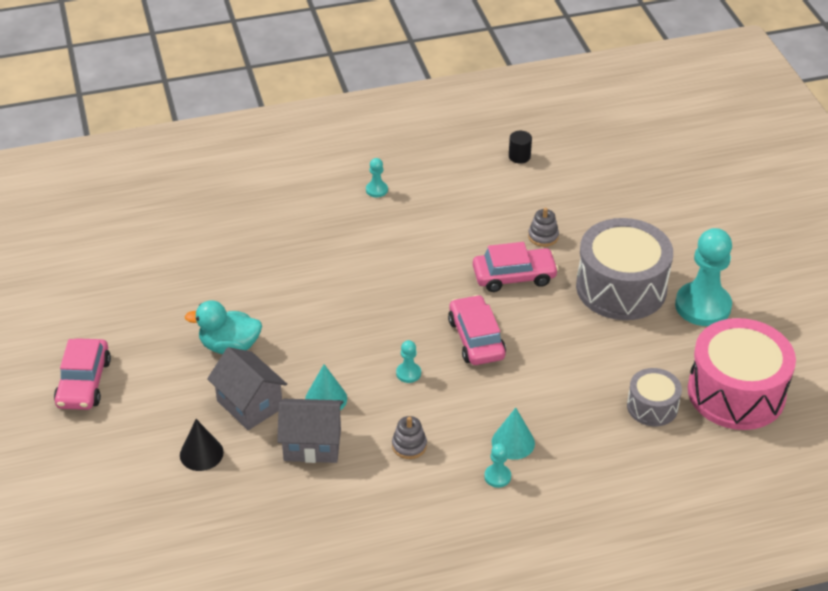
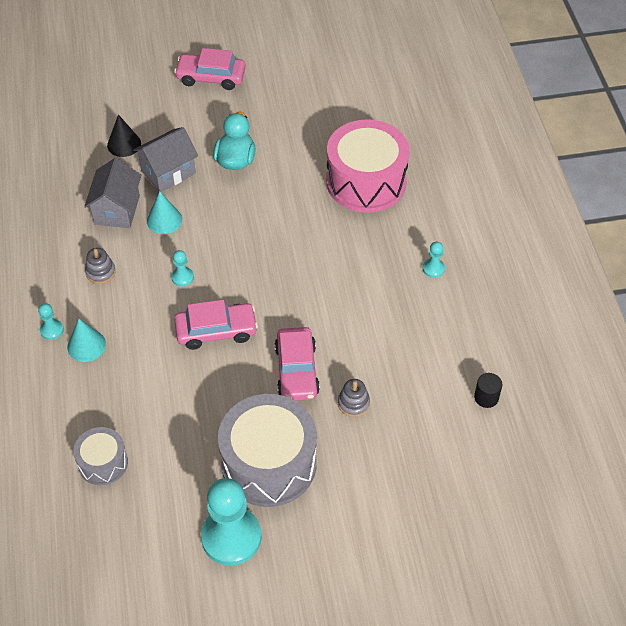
camera: 95 degrees right, 10 degrees up
pink drum [688,318,796,430] -> pink drum moved to [326,120,410,213]

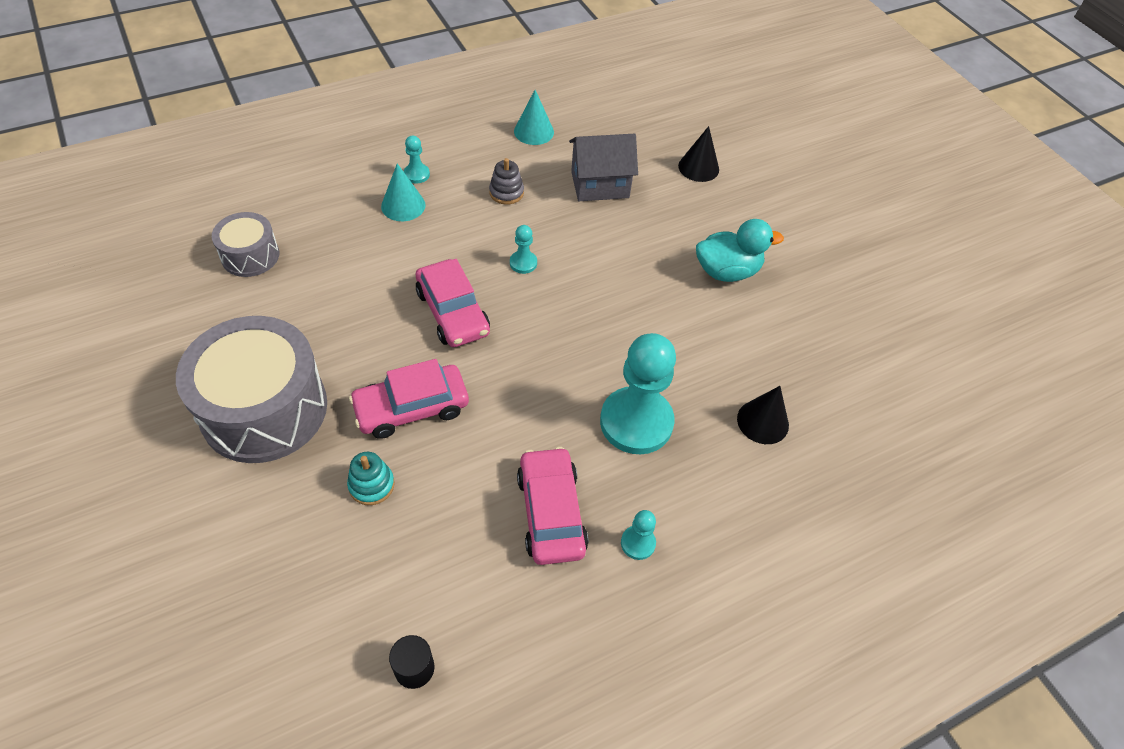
camera: 70 degrees right, 0 degrees up
grey house [133,127,198,192] -> none
turquoise cone [147,191,182,234] -> turquoise cone moved to [514,90,554,145]
pink car [174,48,246,90] -> pink car moved to [517,447,588,565]
turquoise pawn [201,478,261,566] -> turquoise pawn moved to [600,333,676,454]
pink drum [326,120,410,213] -> black cone [737,386,789,444]
grey stacking toy [338,379,370,417] -> turquoise stacking toy [347,452,395,505]

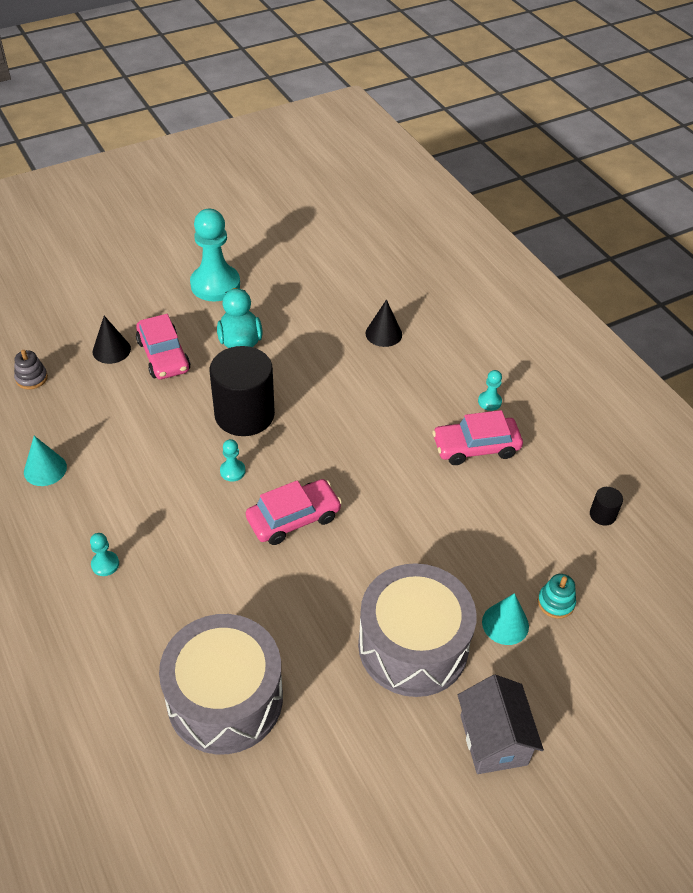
camera: 90 degrees left, 5 degrees down
grey drum [212,212,279,277] -> grey drum [159,614,283,755], size x1.92
turquoise stacking toy [347,452,395,505] -> turquoise stacking toy moved to [538,574,576,618]
pink car [349,359,469,439] -> pink car moved to [136,314,190,379]
turquoise cone [381,163,426,221] -> turquoise cone moved to [482,593,529,645]
grey stacking toy [489,158,524,205] -> grey stacking toy moved to [14,350,48,389]
grey house [569,133,638,201] -> grey house moved to [458,675,544,774]
turquoise pawn [600,333,676,454] -> turquoise pawn moved to [190,209,240,301]
none -> black cylinder [209,346,275,436]

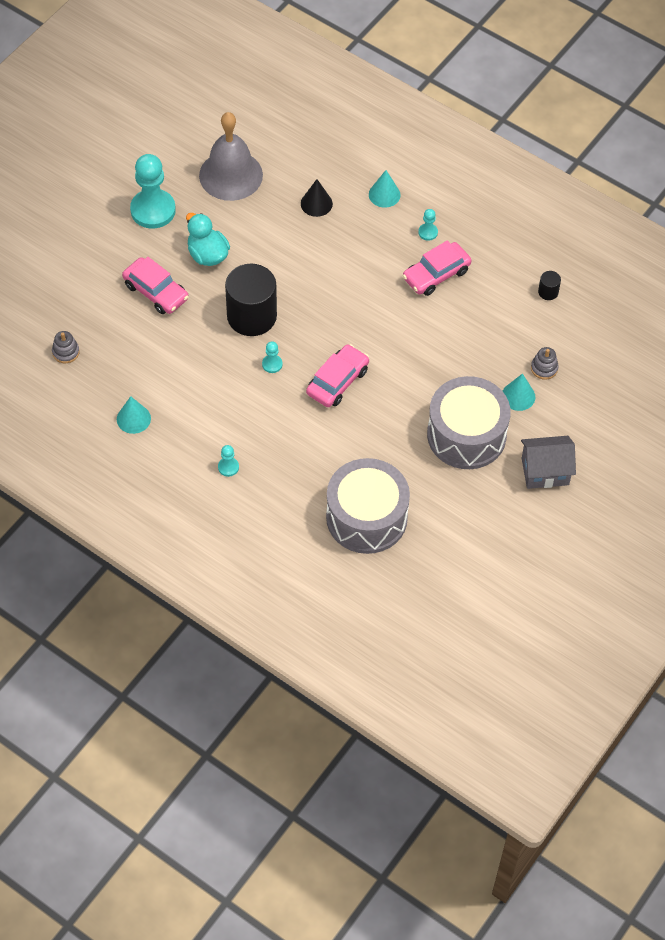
camera: 25 degrees left, 10 degrees up
black cone [93,316,131,364] -> none
grey house [458,675,544,774] -> grey house turned 60 degrees counterclockwise [521,436,576,489]
turquoise stacking toy [538,574,576,618] -> grey stacking toy [531,347,559,380]
none -> grey bell [199,112,263,201]
none -> turquoise cone [369,170,400,208]

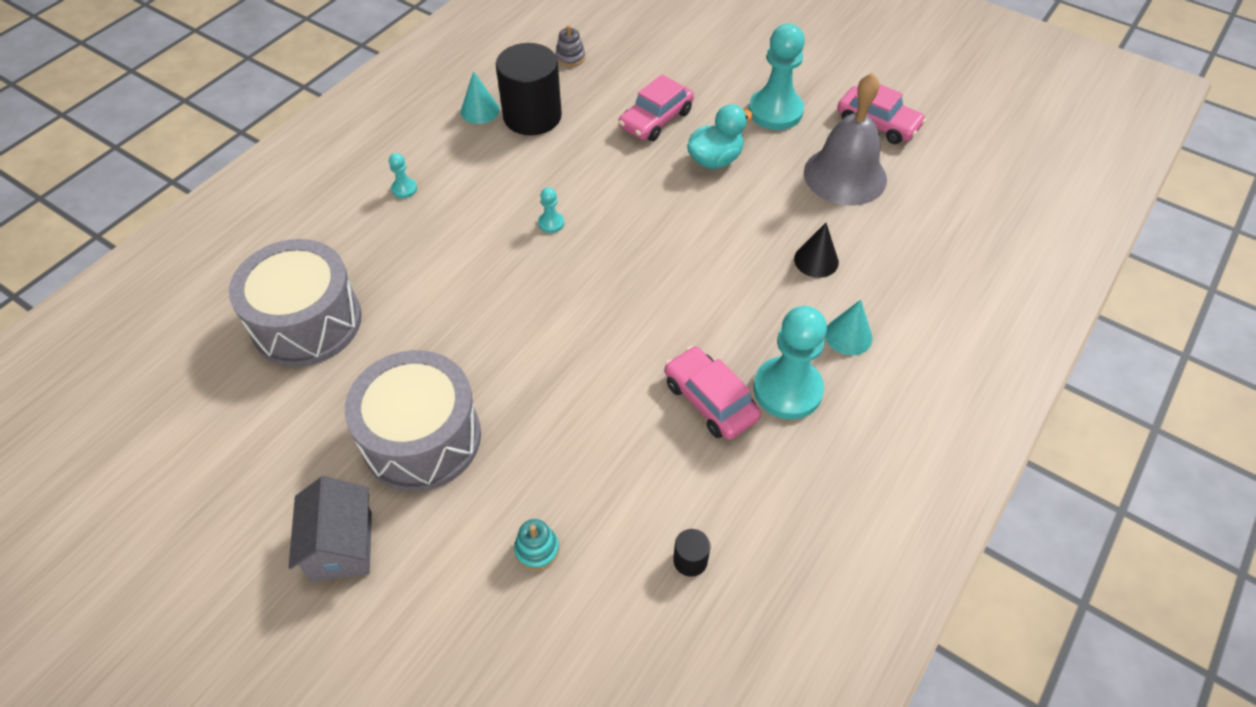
camera: 90 degrees right, 5 degrees down
black cylinder [225,264,277,336] -> black cylinder moved to [496,43,562,135]
pink car [306,344,369,407] -> pink car moved to [837,84,926,144]
turquoise pawn [418,209,438,241] -> turquoise pawn [754,306,827,420], size x2.31
turquoise cone [503,373,535,411] -> none
grey stacking toy [531,347,559,380] -> turquoise stacking toy [514,519,559,571]

